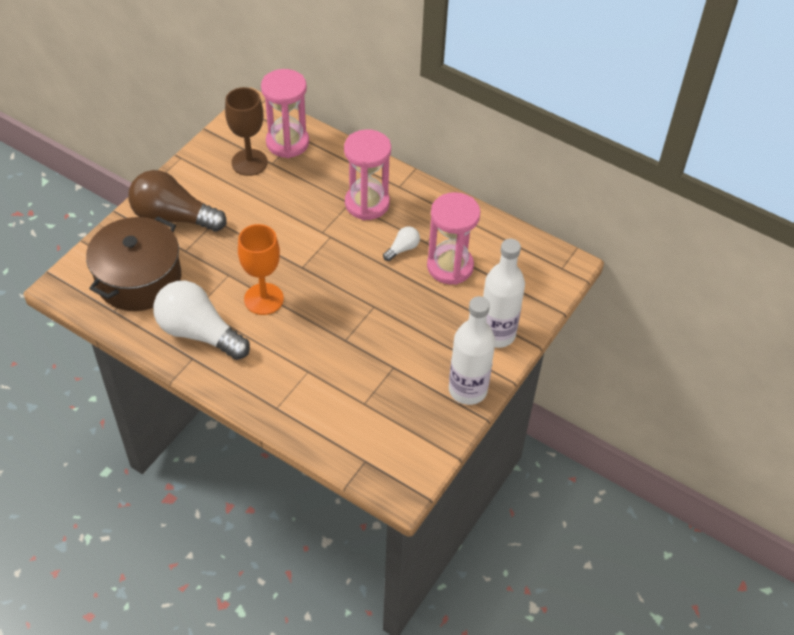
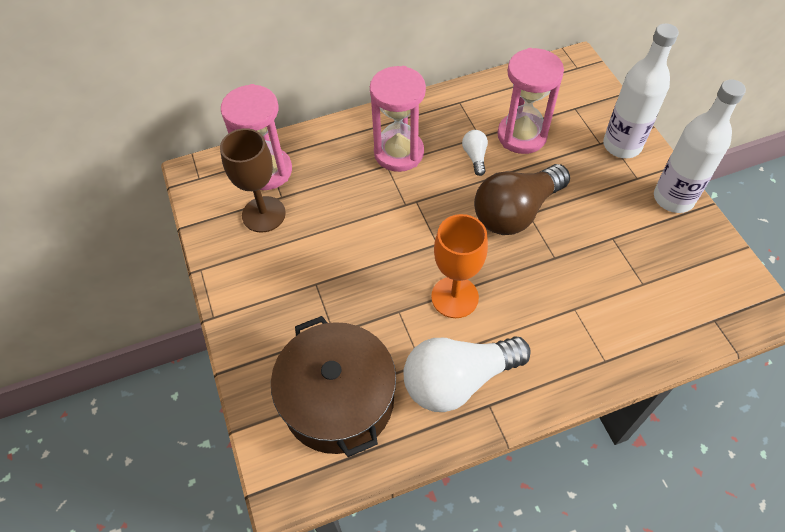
camera: 50 degrees left, 5 degrees up
brown light bulb [128,170,227,232] -> brown light bulb moved to [474,164,570,235]

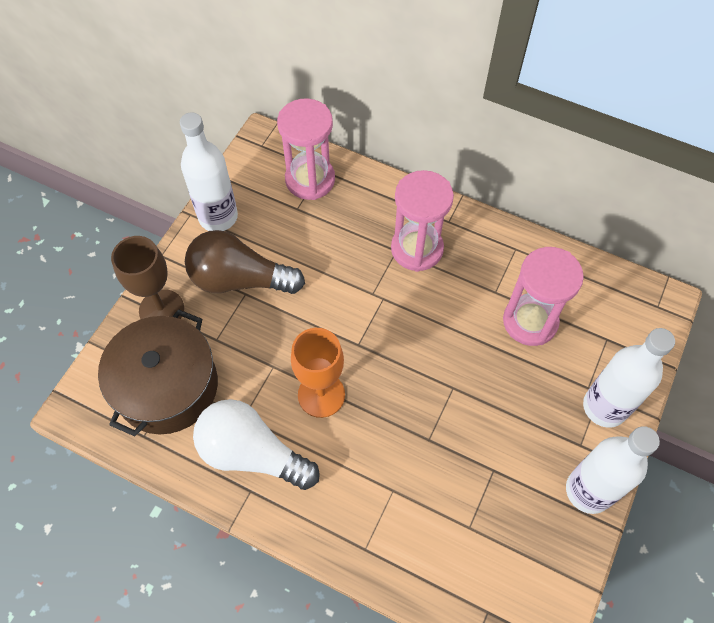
camera: 45 degrees right, 5 degrees up
brown goblet [220,128,286,232] -> brown goblet moved to [111,236,184,319]
white light bulb [462,130,488,176] -> none
brown light bulb [474,164,570,235] -> brown light bulb moved to [185,230,305,294]
none -> white bottle [180,112,238,231]

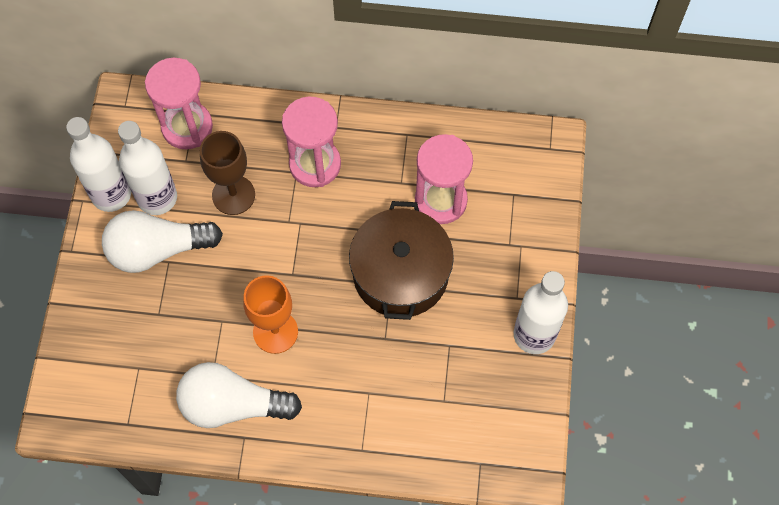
camera: 20 degrees left, 5 degrees up
brown pot [98,309,218,436] -> brown pot moved to [349,201,454,320]
brown goblet [111,236,184,319] -> brown goblet moved to [200,131,255,215]
brown light bulb [185,230,305,294] -> white light bulb [102,210,223,273]
white bottle [583,328,675,428] -> white bottle moved to [118,121,177,215]

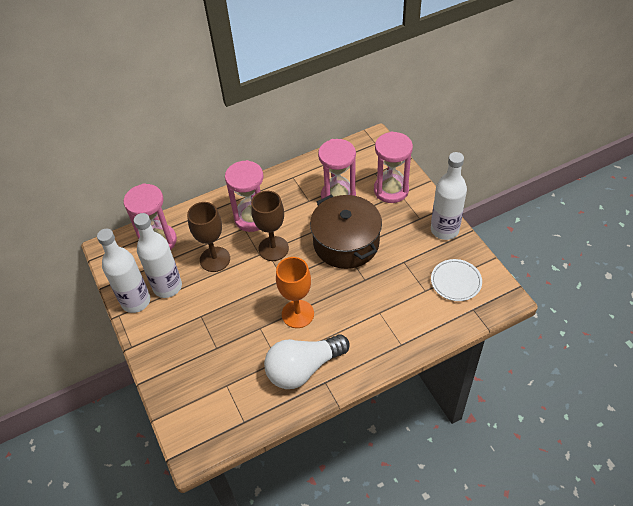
camera: 30 degrees left, 15 degrees down
white light bulb [102,210,223,273] -> none
none -> brown goblet [251,191,289,261]
none -> pink hourglass [374,132,413,203]
none -> white plate [431,259,482,301]

